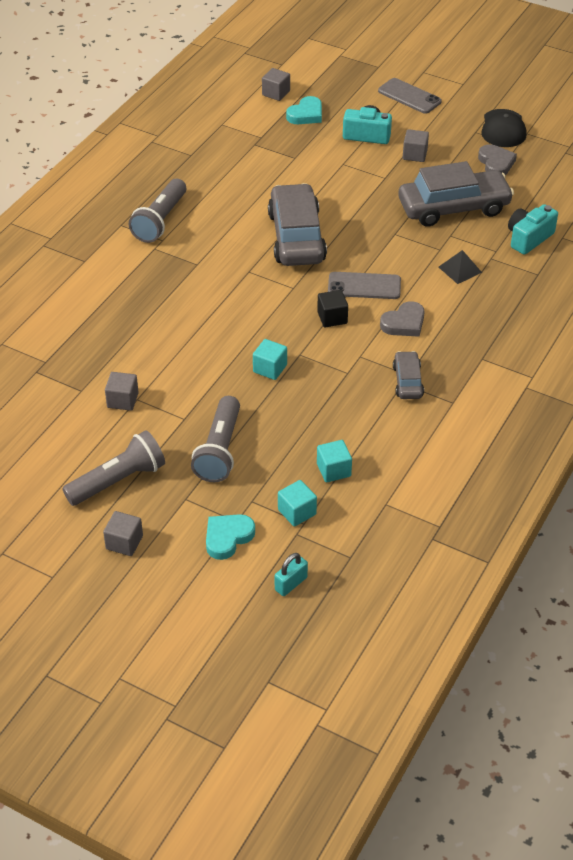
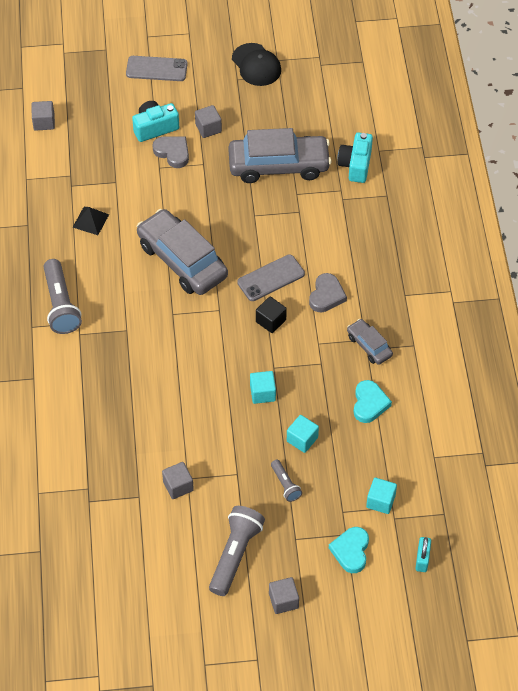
camera: 35 degrees left, 10 degrees up
grey flashlight [191,396,240,482] -> grey flashlight [271,460,302,502], size x0.52
turquoise heart [286,96,322,124] -> turquoise heart moved to [354,380,392,423]
turquoise cube [317,440,352,483] -> turquoise cube moved to [287,415,319,453]
grey car [398,161,514,226] -> grey car turned 45 degrees clockwise [228,128,332,183]
black pyramid [439,250,482,284] -> black pyramid moved to [73,207,109,235]
grey heart [478,144,517,175] -> grey heart moved to [152,137,189,168]

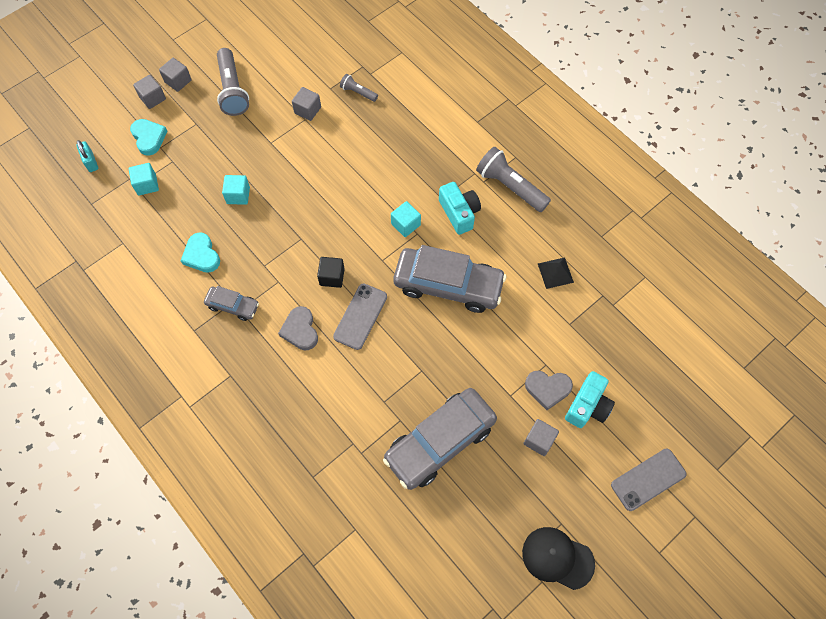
camera: 145 degrees right, 10 degrees up
grey cube [32,101,55,131] -> grey cube moved to [133,75,166,109]
turquoise cube [250,371,276,404] -> turquoise cube moved to [391,201,421,237]
grey flashlight [271,460,302,502] -> grey flashlight moved to [340,74,378,102]
turquoise camera [337,132,373,183] -> turquoise camera moved to [439,182,481,235]

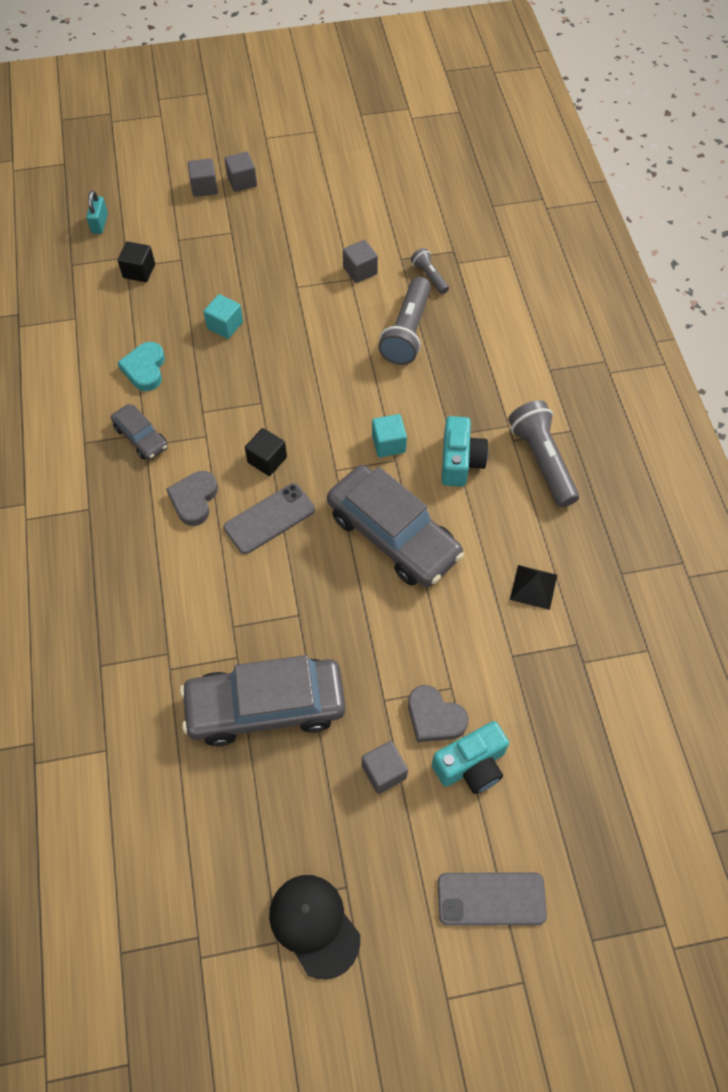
camera: 30 degrees right, 5 degrees down
turquoise cube [129,163,159,196] -> black cube [118,241,155,282]
turquoise heart [130,119,167,156] -> none
grey flashlight [217,48,249,116] -> grey flashlight moved to [378,277,431,365]

